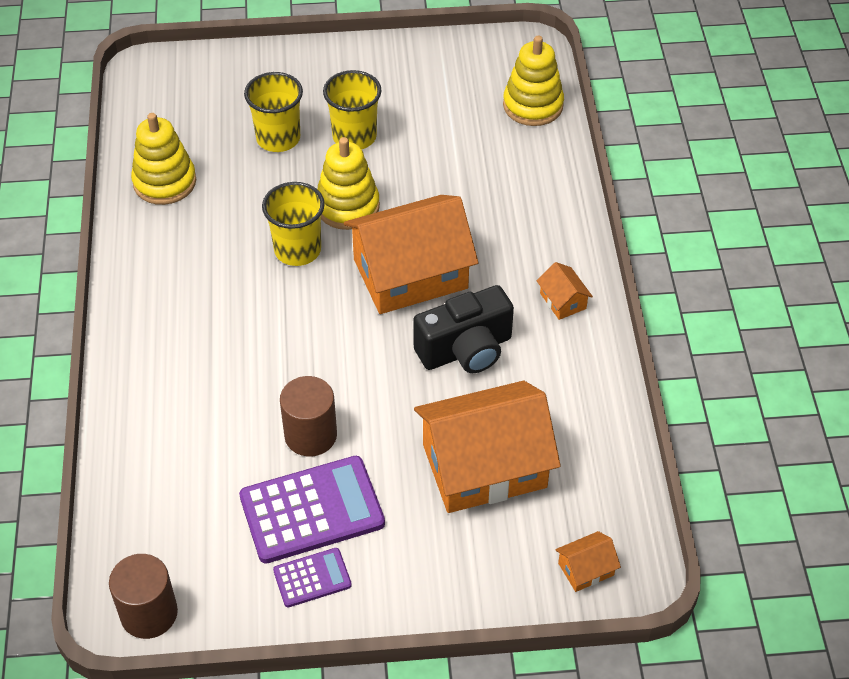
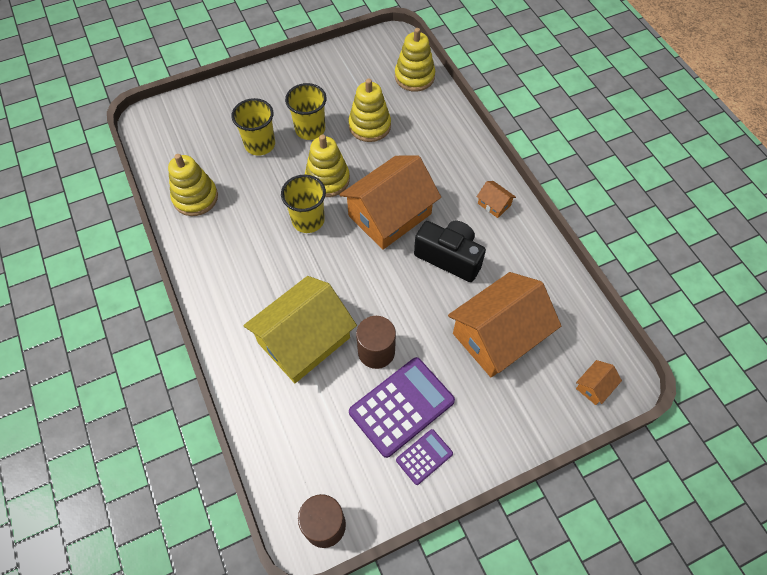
camera: 20 degrees left, 10 degrees up
black camera [413,285,514,373] -> black camera turned 105 degrees counterclockwise [414,221,486,282]
none -> yellow house [243,276,357,383]
none -> yellow stacking toy [349,79,391,142]

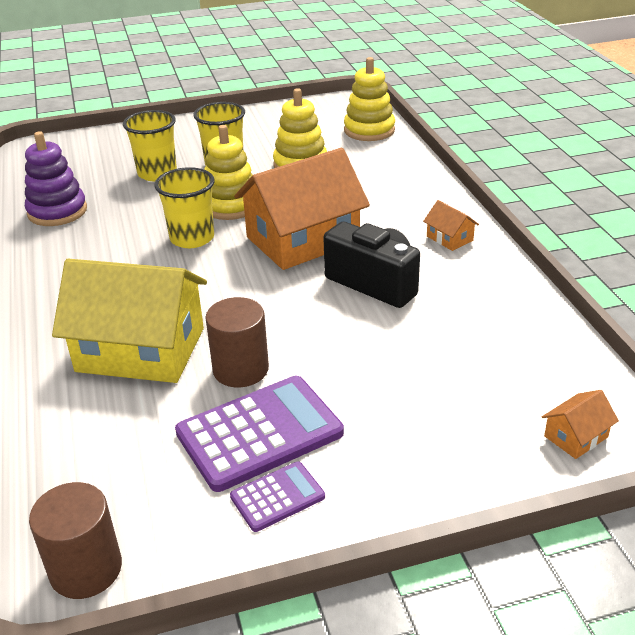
camera: 10 degrees right, 25 degrees down
yellow stacking toy [168,154,218,216] -> purple stacking toy [25,131,87,226]
yellow house [243,276,357,383] -> yellow house turned 45 degrees clockwise [52,259,207,383]
orange house [448,272,561,377] -> none

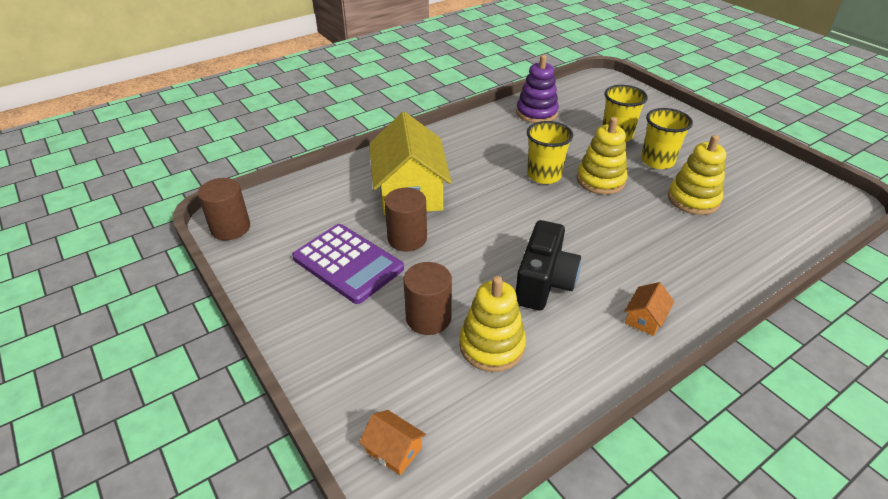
camera: 70 degrees right, 5 degrees up
purple calculator [230,461,325,532] -> none
orange house [234,148,370,270] -> none
yellow stacking toy [344,57,395,141] -> yellow stacking toy moved to [459,276,526,372]
none -> brown cylinder [403,262,452,335]

